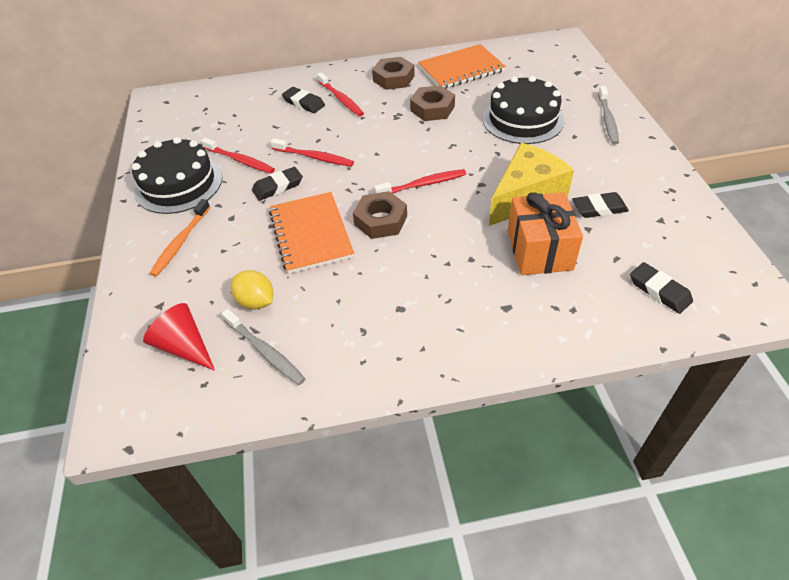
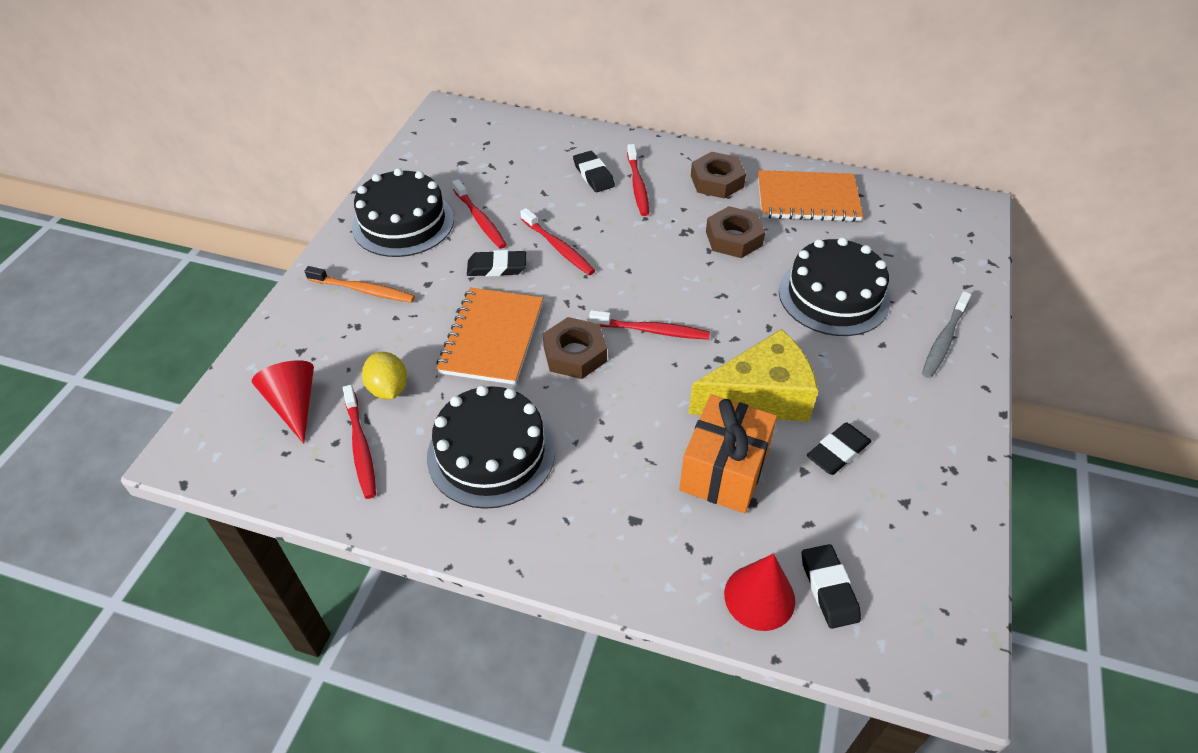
camera: 25 degrees right, 0 degrees up
orange toothbrush [150,199,210,276] -> orange toothbrush turned 120 degrees counterclockwise [304,266,415,303]
grey toothbrush [221,309,305,385] -> red toothbrush [343,385,376,499]
black eraser [572,192,629,218] -> black eraser turned 60 degrees counterclockwise [807,422,871,475]
none -> black cake [427,385,555,509]
none -> red cone [724,554,795,631]

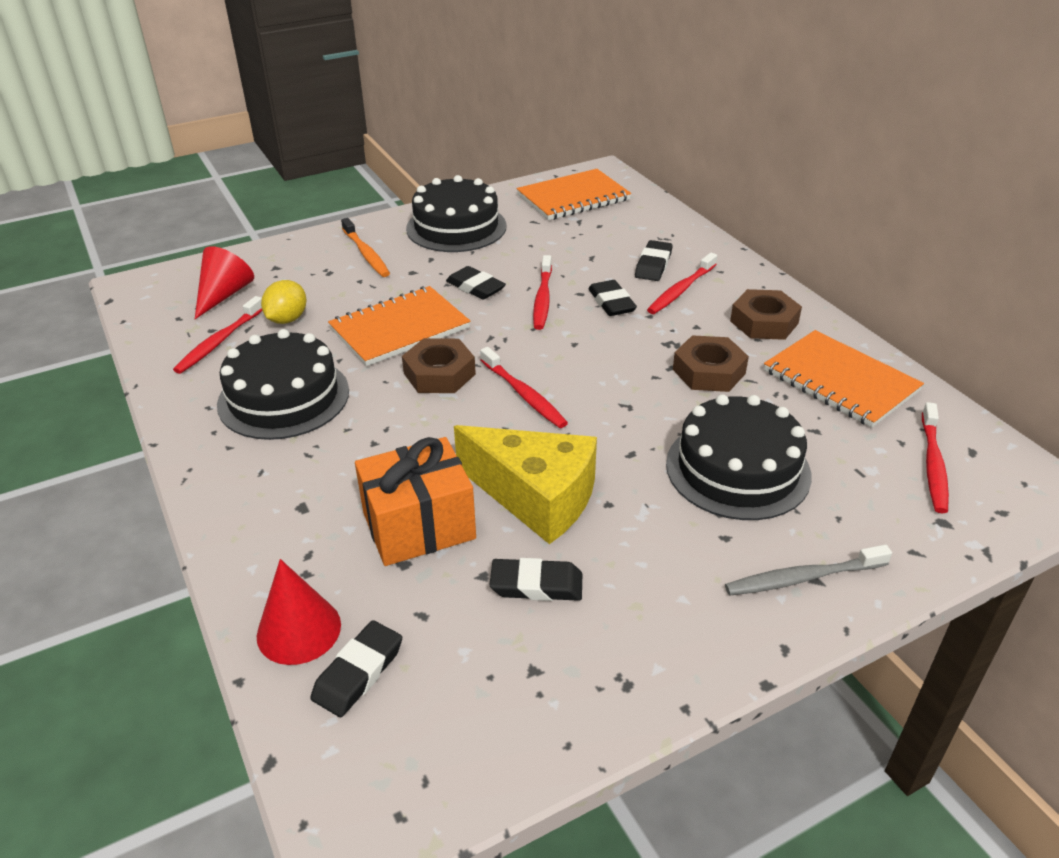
camera: 45 degrees right, 10 degrees down
red toothbrush [452,179,507,249] -> red toothbrush moved to [922,402,949,513]
none -> orange notebook [517,169,631,220]
none -> black eraser [588,280,637,316]

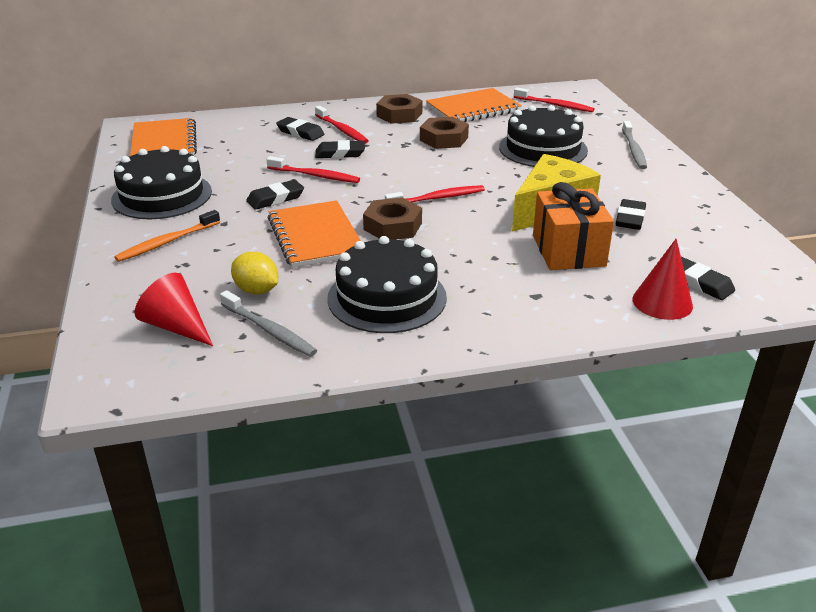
camera: 75 degrees left, 5 degrees down
red toothbrush [173,296,262,374] -> grey toothbrush [220,290,317,357]
orange toothbrush [341,218,390,277] -> orange toothbrush turned 150 degrees clockwise [114,210,220,262]

